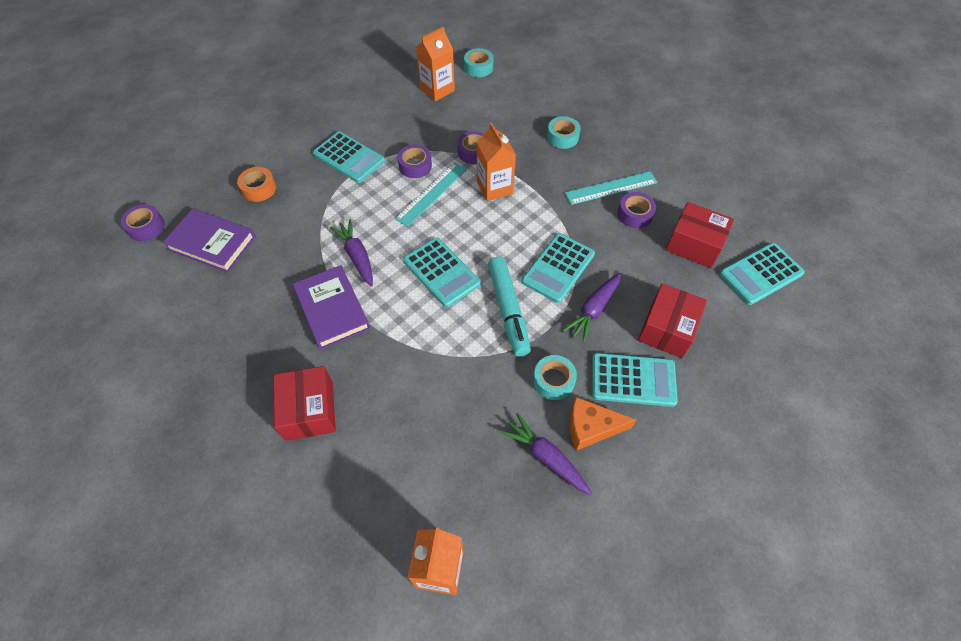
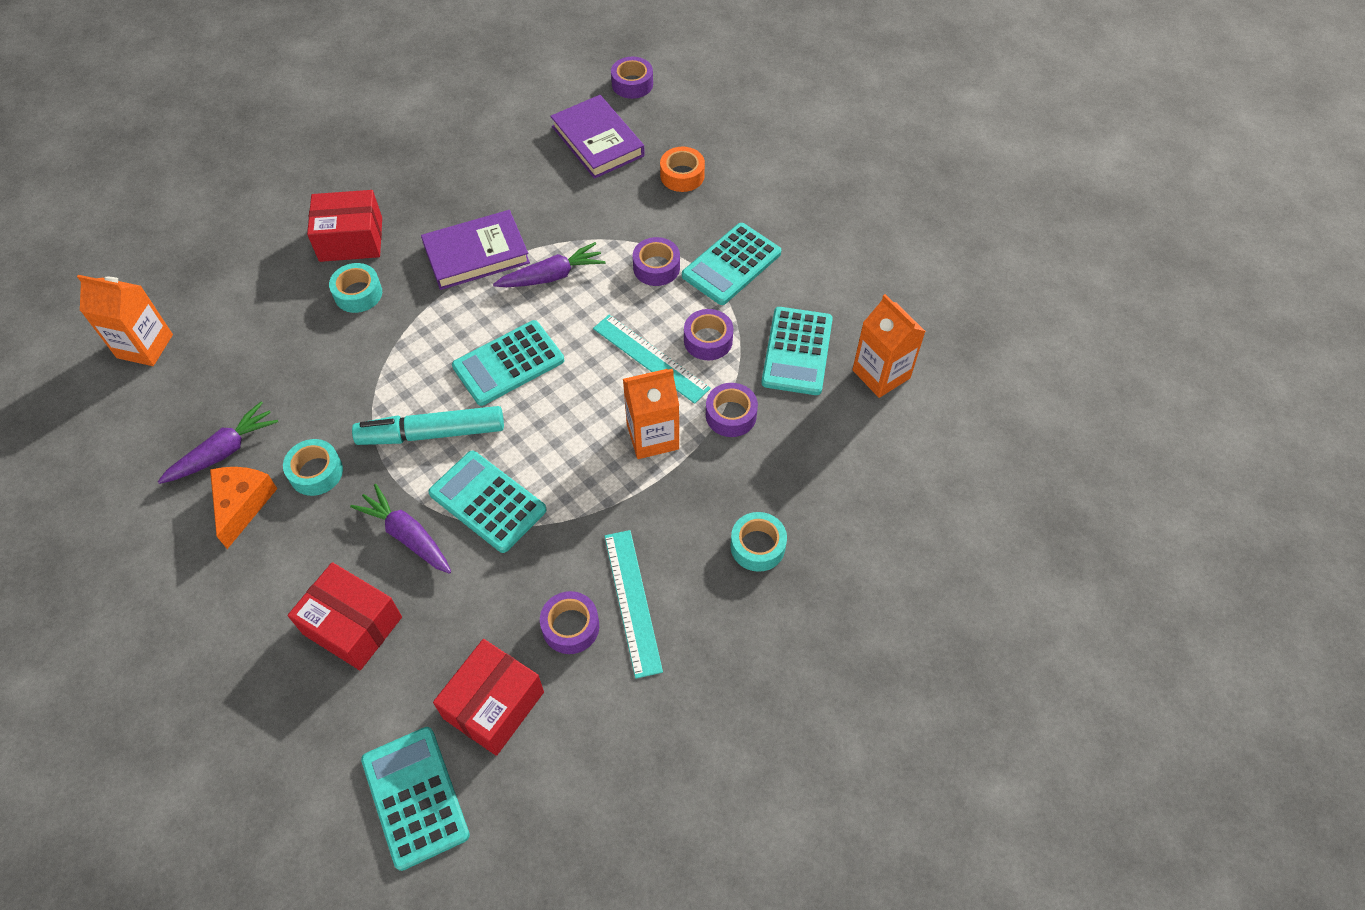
camera: 95 degrees right, 0 degrees up
purple book [163,209,256,273] -> purple book turned 60 degrees counterclockwise [550,95,645,179]
turquoise tape [464,48,493,77] -> turquoise tape moved to [329,263,382,313]
turquoise calculator [592,353,678,407] -> turquoise calculator moved to [761,307,833,395]
none -> purple tape [633,237,680,286]

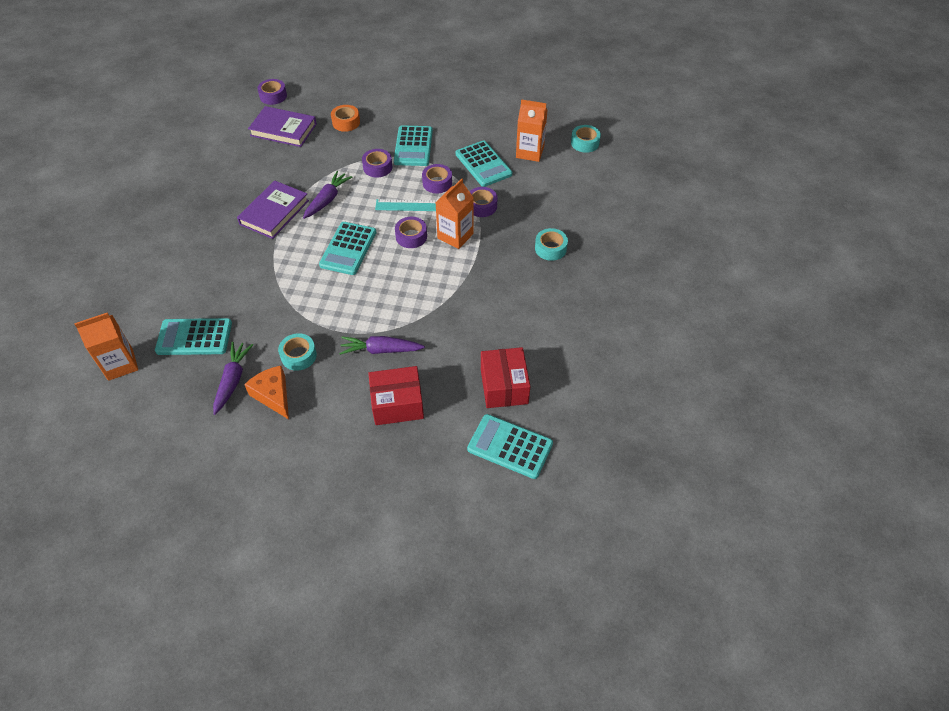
camera: 40 degrees left, 5 degrees down
red box [307,190,382,262] -> none
turquoise tape [329,263,382,313] -> turquoise tape moved to [571,125,601,153]
turquoise marker [352,406,504,445] -> none
turquoise calculator [428,451,547,553] -> turquoise calculator moved to [155,318,232,355]
purple tape [540,591,599,654] -> purple tape moved to [395,217,427,248]
turquoise ruler [605,530,663,679] -> none

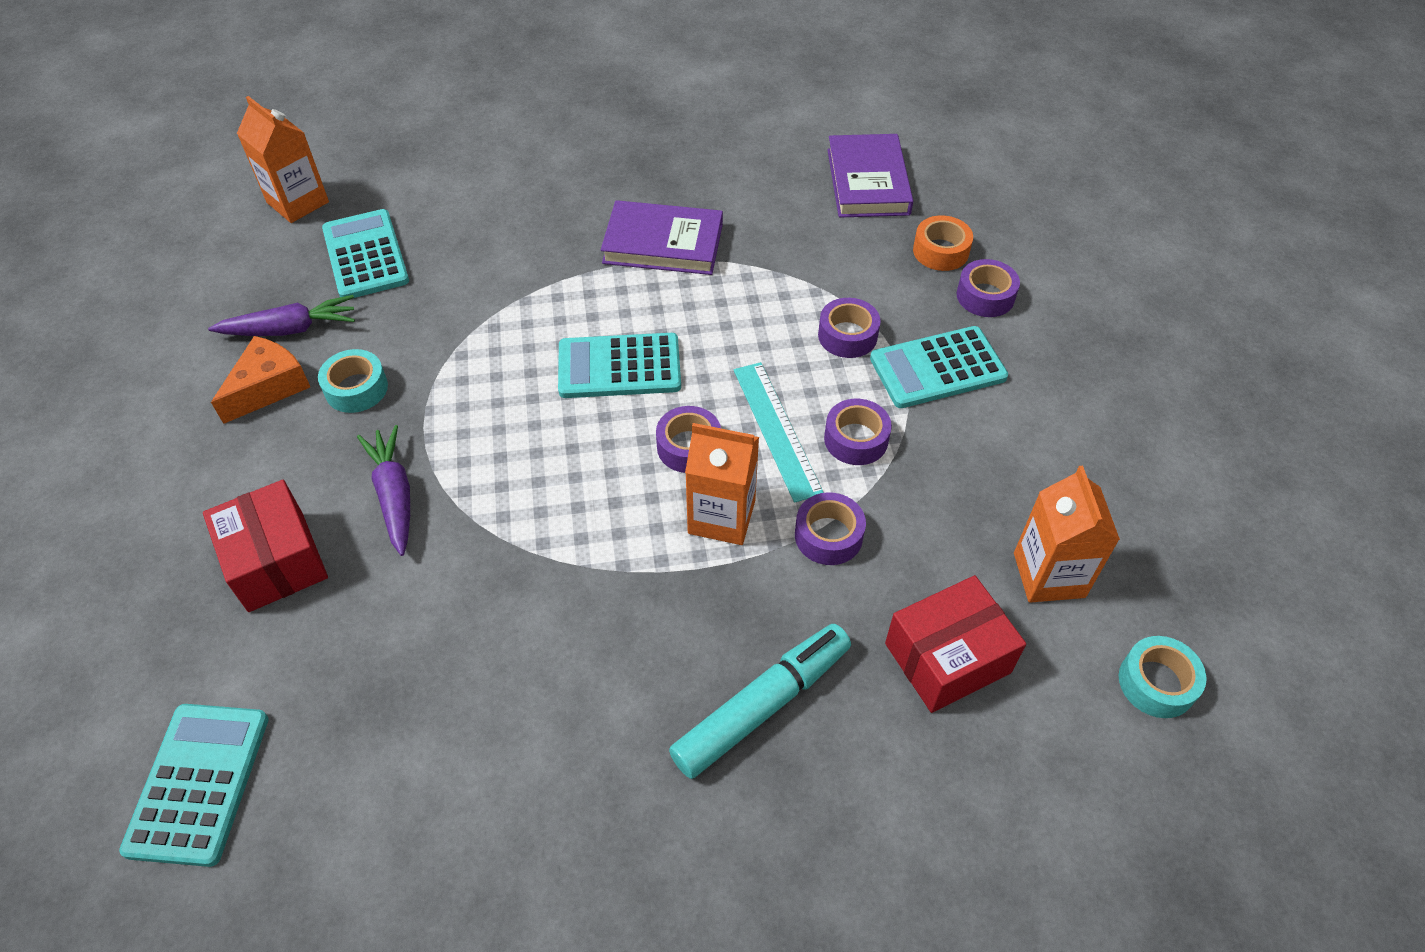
camera: 70 degrees right, 0 degrees up
purple tape [257,79,287,105] -> purple tape moved to [957,259,1020,317]
purple carrot [303,171,352,219] -> none
turquoise calculator [456,140,512,187] -> none
red box [481,347,530,408] -> red box moved to [885,575,1026,713]
turquoise tape [535,228,568,261] -> turquoise marker [669,624,851,779]

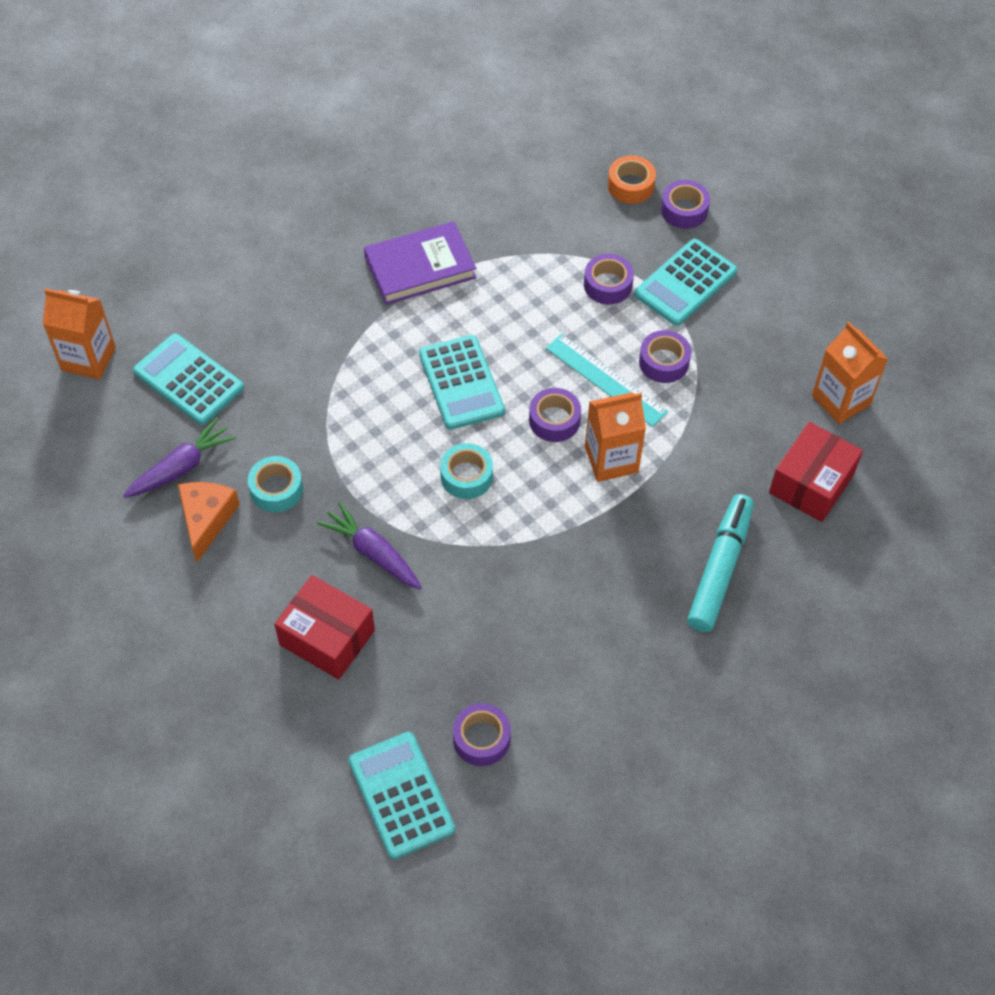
camera: 30 degrees left, 5 degrees up
turquoise calculator [558,333,681,398] -> turquoise calculator turned 75 degrees counterclockwise [419,335,505,430]
purple tape [795,492,866,565] -> purple tape moved to [453,703,511,766]
purple book [827,134,913,218] -> none
turquoise tape [1119,636,1207,718] -> turquoise tape moved to [440,443,493,499]

